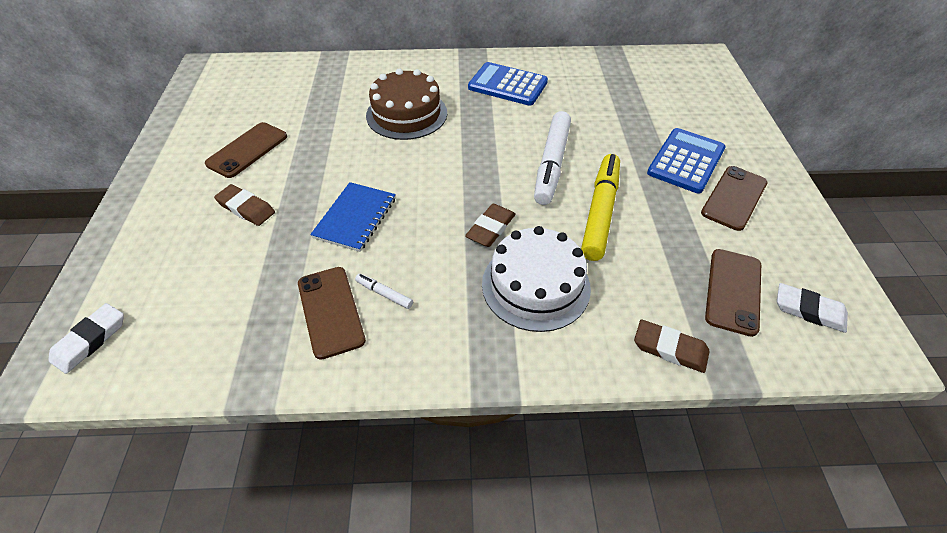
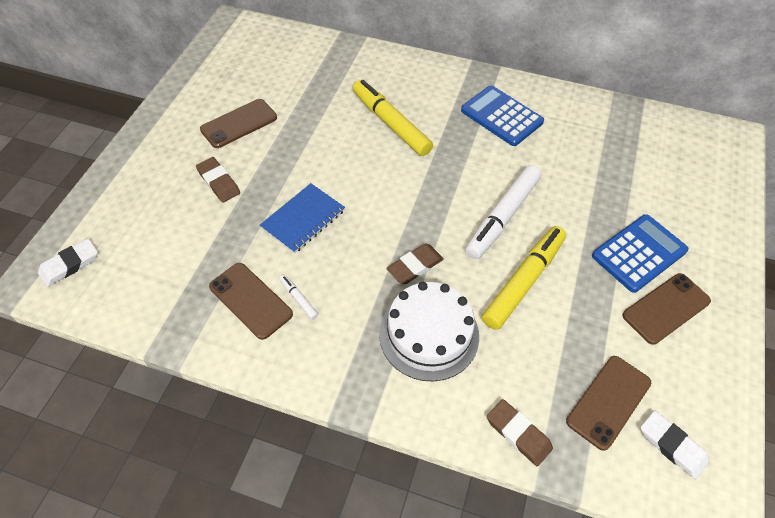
camera: 20 degrees right, 5 degrees up
brown phone [298,267,366,360] -> brown phone turned 45 degrees counterclockwise [209,263,293,340]
brown cake [366,69,447,140] -> yellow marker [353,80,433,156]

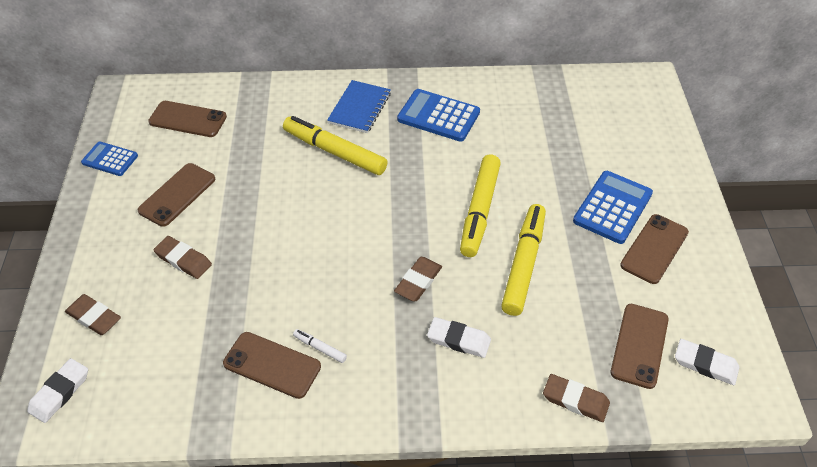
camera: 20 degrees left, 5 degrees down
blue notebook [260,183,345,254] -> blue notebook moved to [327,80,391,133]
white cake [379,282,479,381] -> white eraser [427,317,491,358]
white marker [465,165,541,259] -> yellow marker [460,154,501,257]
none -> brown eraser [65,294,121,335]
none -> blue calculator [81,142,138,176]
none -> brown phone [148,101,227,137]

